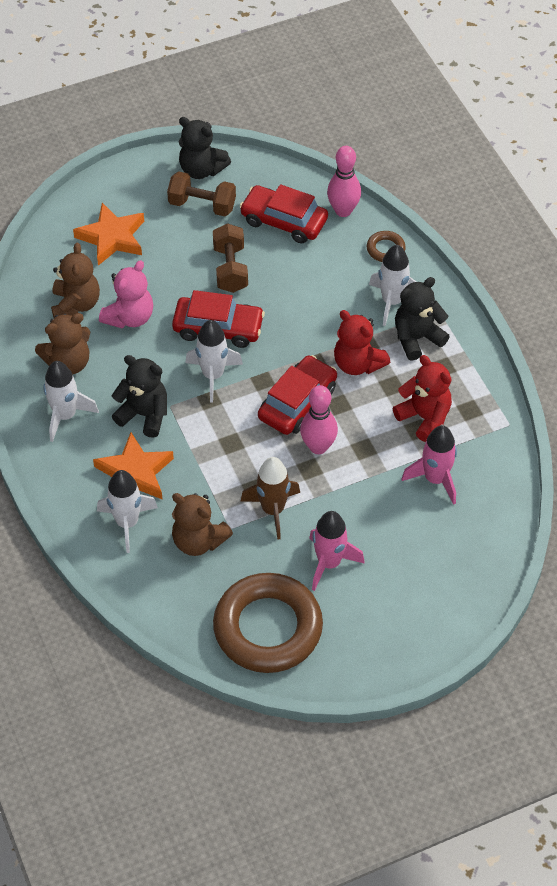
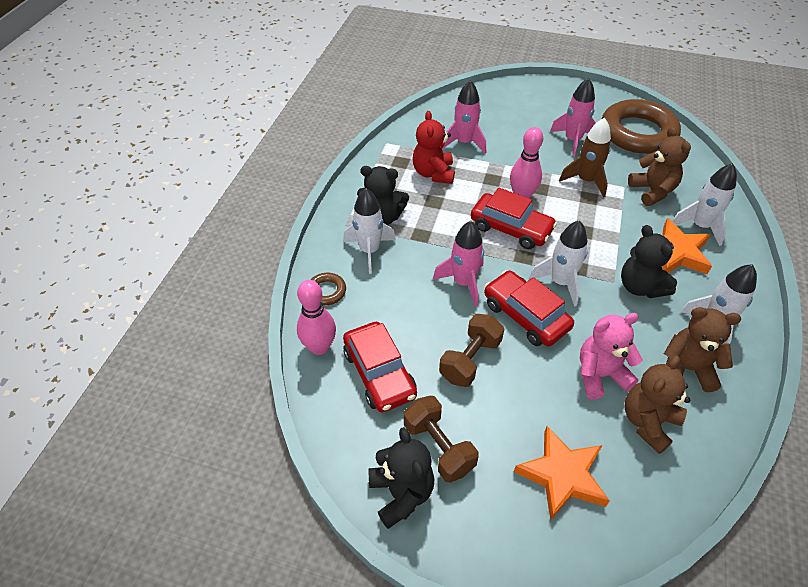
camera: 140 degrees left, 5 degrees down
red car [258,355,337,435] -> red car turned 135 degrees counterclockwise [471,188,557,249]
red teddy bear [334,310,390,375] -> none
none -> pink rocket [433,221,484,307]

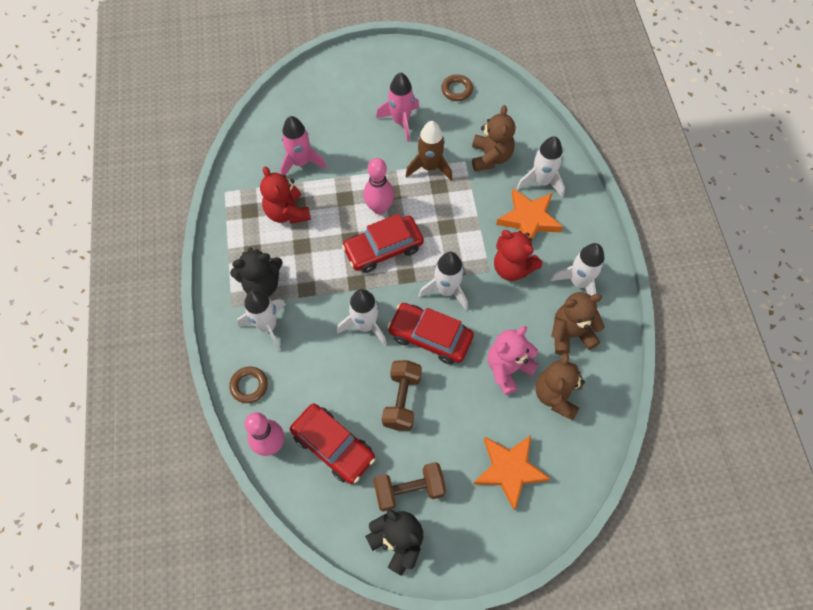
camera: 25 degrees left, 15 degrees up
brown dumbbell [404,396,479,483] -> brown dumbbell turned 45 degrees counterclockwise [373,462,446,512]
pink rocket [433,221,484,307] -> white rocket [337,289,387,346]
red car [471,188,557,249] -> red car turned 150 degrees clockwise [342,214,424,273]
brown ring [602,99,681,154] -> brown ring [441,75,473,101], size x0.41
black teddy bear [621,225,677,298] -> red teddy bear [494,230,542,281]
brown teddy bear [628,127,691,206] -> brown teddy bear turned 45 degrees clockwise [472,105,516,171]

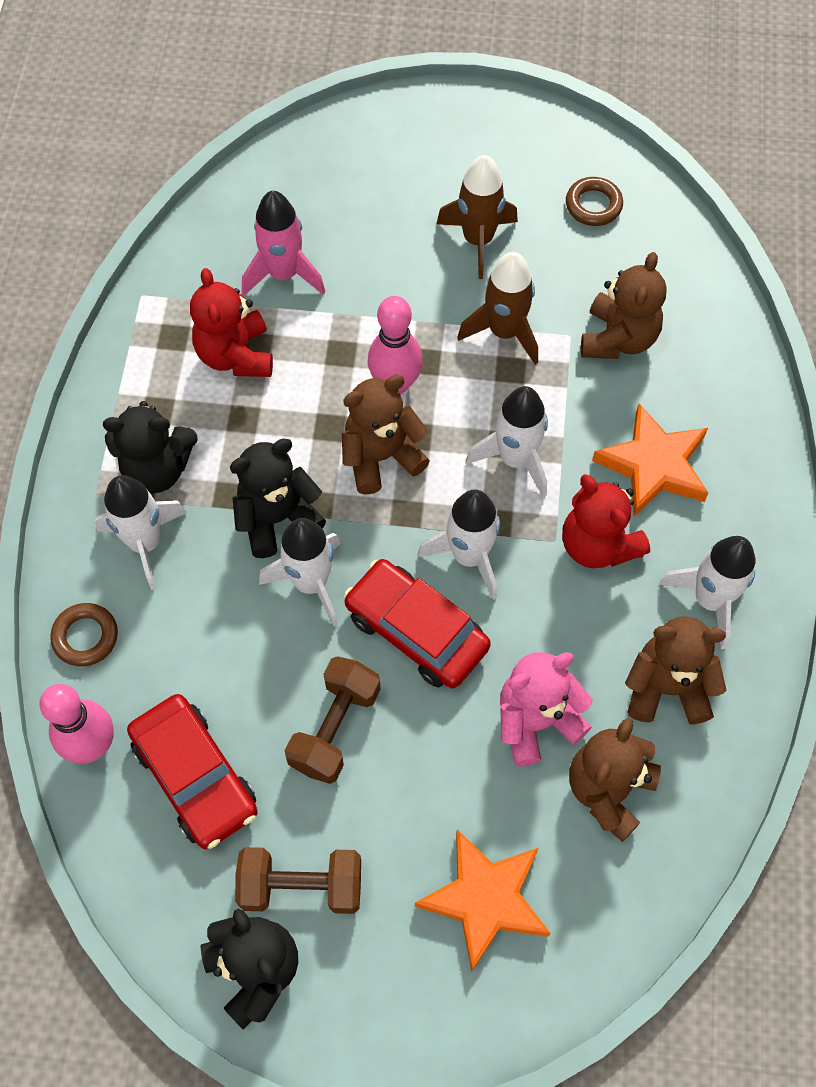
camera: 15 degrees right, 0 degrees up
red car [342,214,424,273] -> brown teddy bear [342,375,430,495]
pink rocket [376,73,419,142] -> brown rocket [436,155,518,279]
white rocket [516,136,565,198] -> white rocket moved to [466,386,548,498]
none -> black teddy bear [230,438,326,558]

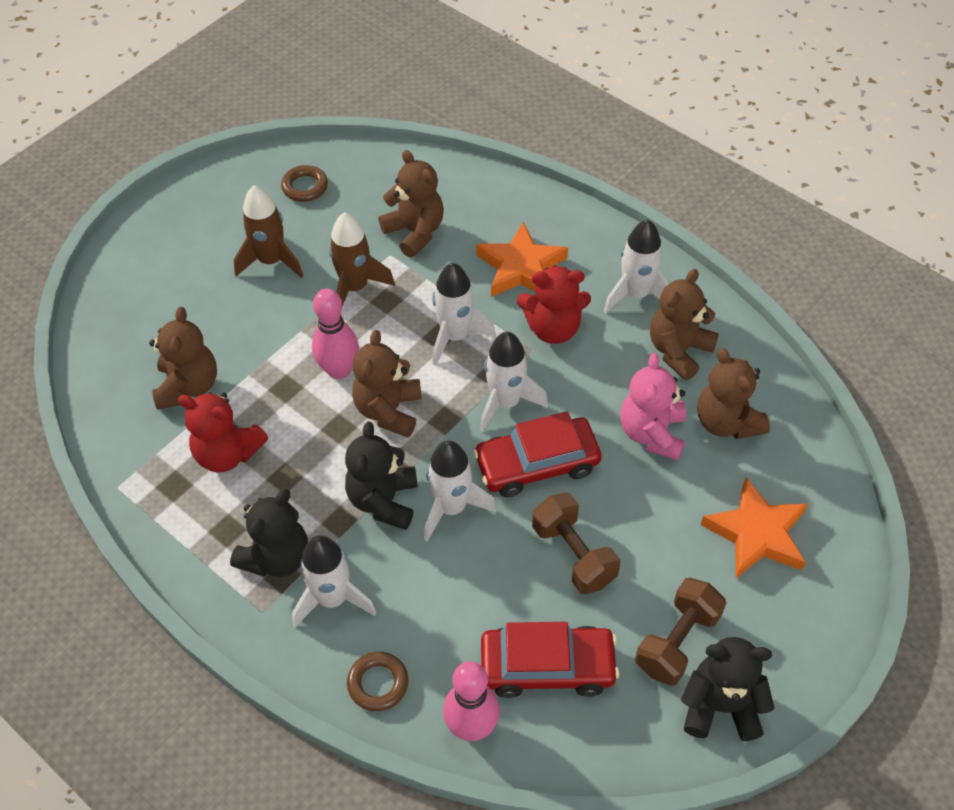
camera: 55 degrees left, 10 degrees down
pink rocket [242,191,325,296] -> brown teddy bear [149,307,217,410]

